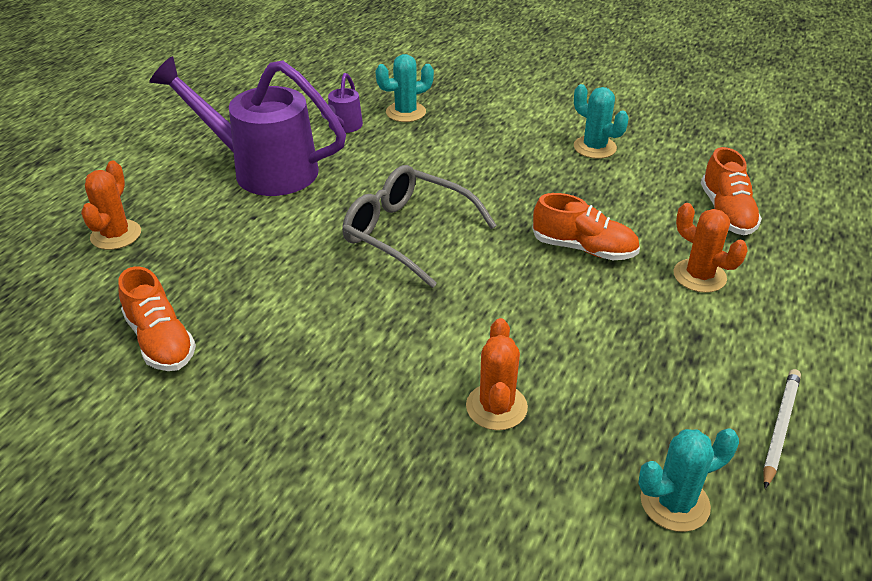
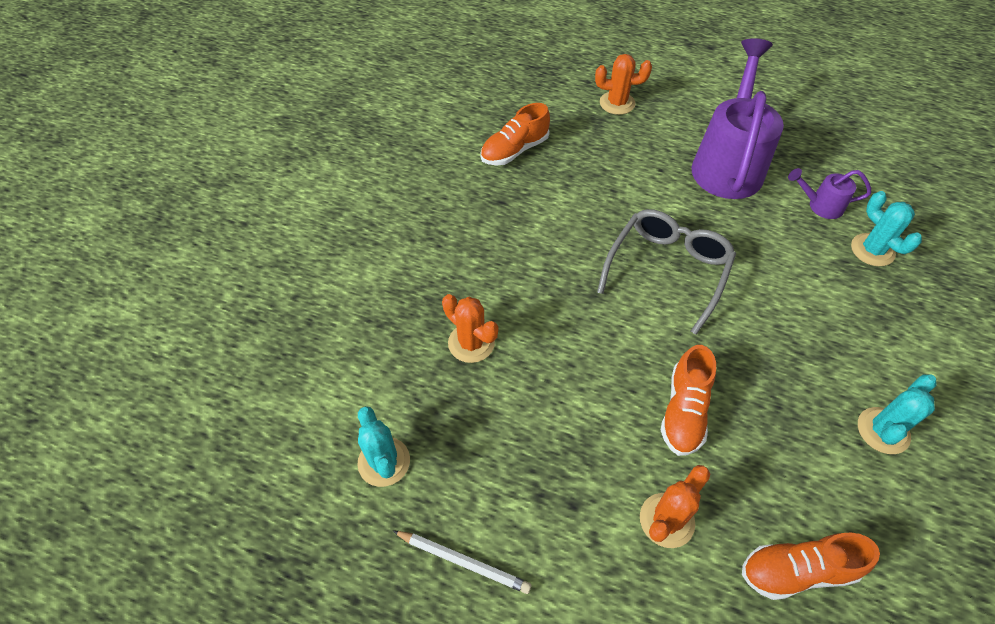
camera: 85 degrees right, 15 degrees up
orange cactus [466,318,528,430] -> orange cactus turned 45 degrees clockwise [442,294,498,363]

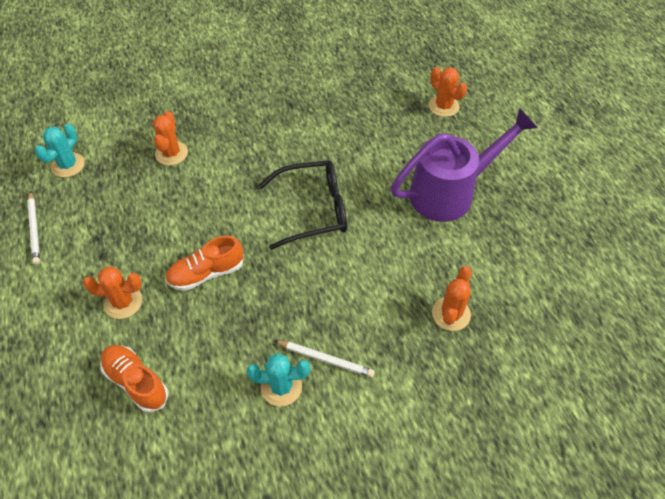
camera: 50 degrees right, 0 degrees up
orange shoe [480,103,550,165] -> none
grey glasses [597,209,736,335] -> black glasses [259,160,347,250]
purple watering can [788,168,871,219] -> none
turquoise cactus [851,191,922,266] -> orange cactus [432,266,472,331]
none -> white pencil [274,340,375,377]

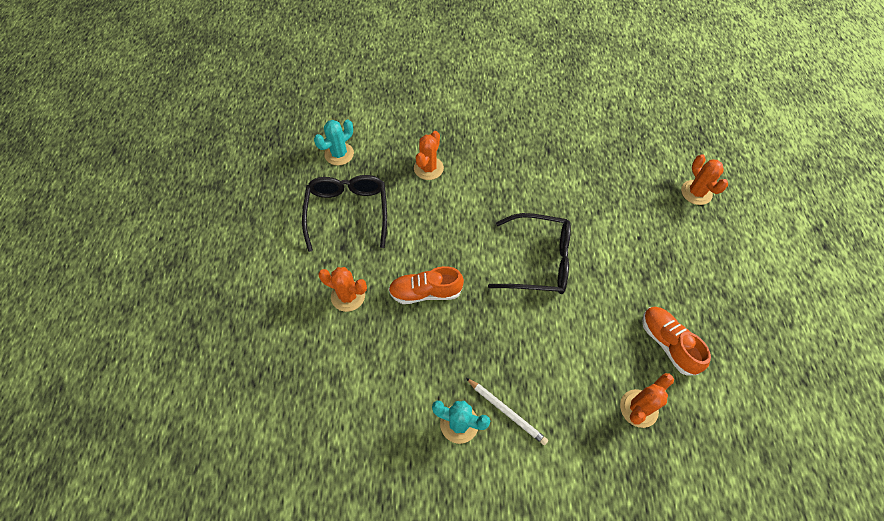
camera: 20 degrees right, 5 degrees up
white pencil [27,191,40,264] -> none
orange shoe [100,345,168,413] -> orange shoe moved to [642,307,711,375]
purple watering can [391,108,538,222] -> none
none -> black glasses [302,175,387,252]

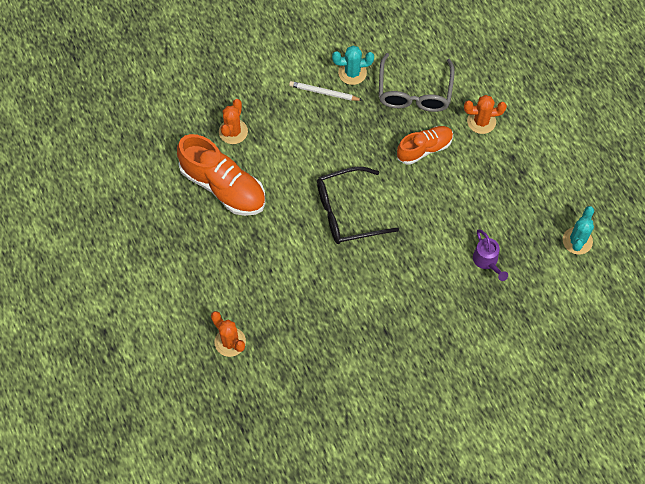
camera: 155 degrees right, 5 degrees up
black glasses [302,175,387,252] -> none
orange cactus [414,131,444,180] -> purple watering can [473,229,508,281]
orange shoe [642,307,711,375] -> orange shoe [177,134,265,216], size x1.62
none -> grey glasses [379,53,455,112]

